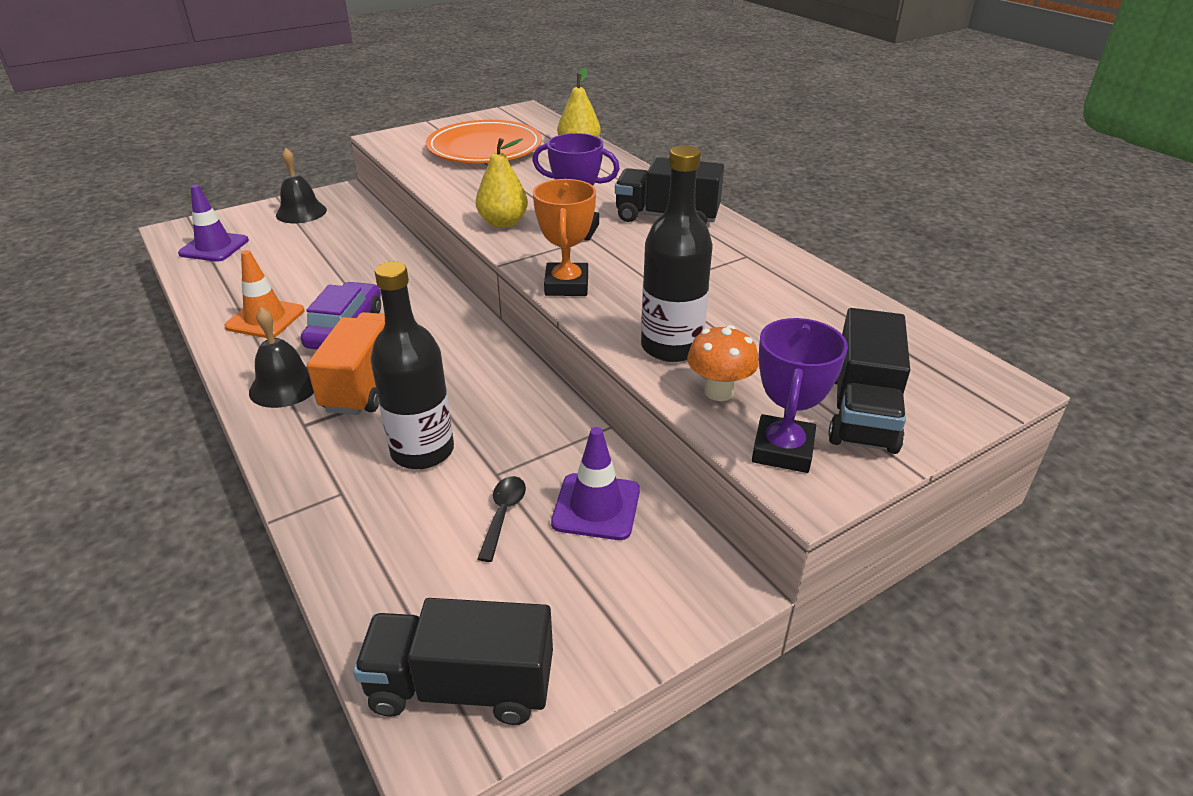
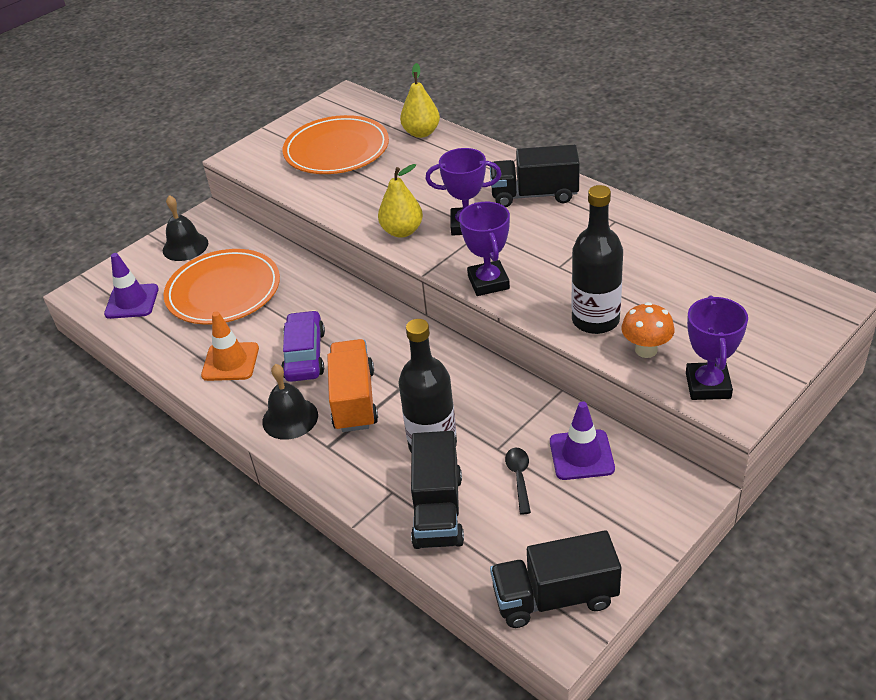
camera: 10 degrees left, 5 degrees up
orange trophy [533,179,596,296] -> purple trophy [459,202,510,296]
black truck [828,308,910,454] -> black truck moved to [411,431,464,549]
none -> orange plate [163,249,280,325]

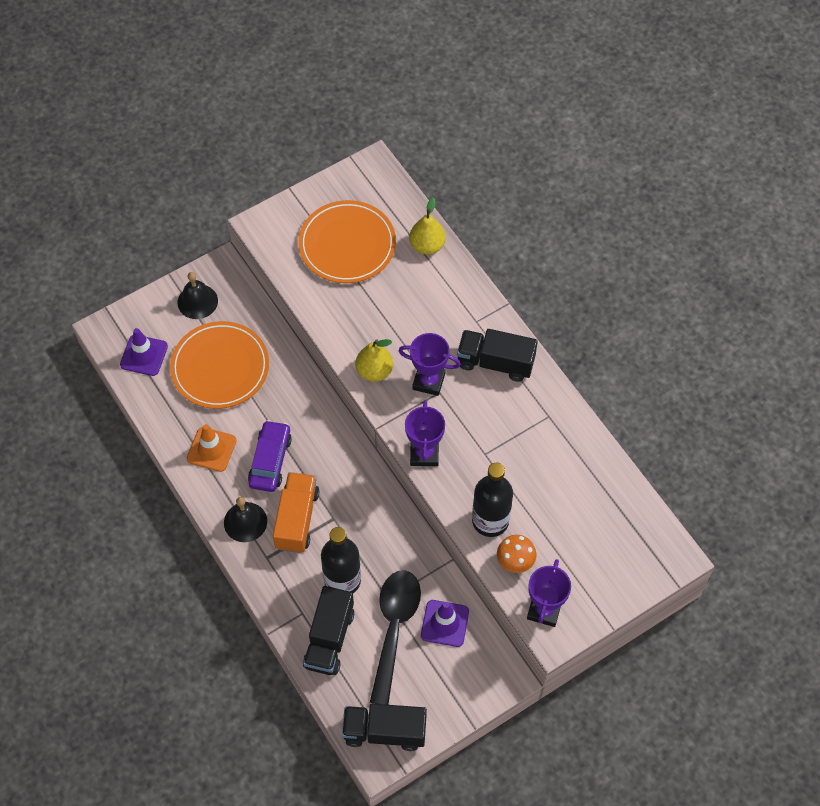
camera: 10 degrees right, 20 degrees up
black spoon [505,448,531,514] -> black spoon [370,571,421,705], size x2.33

